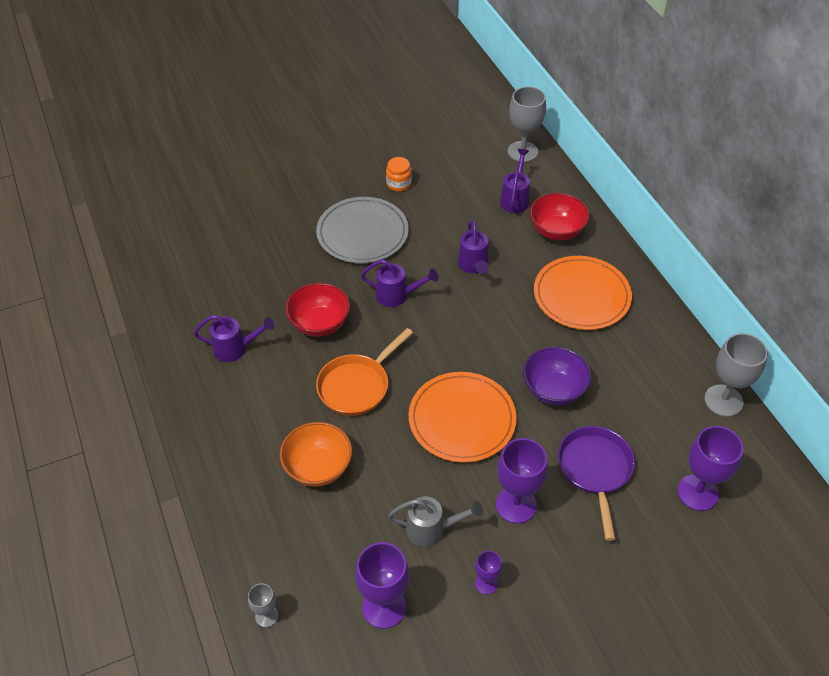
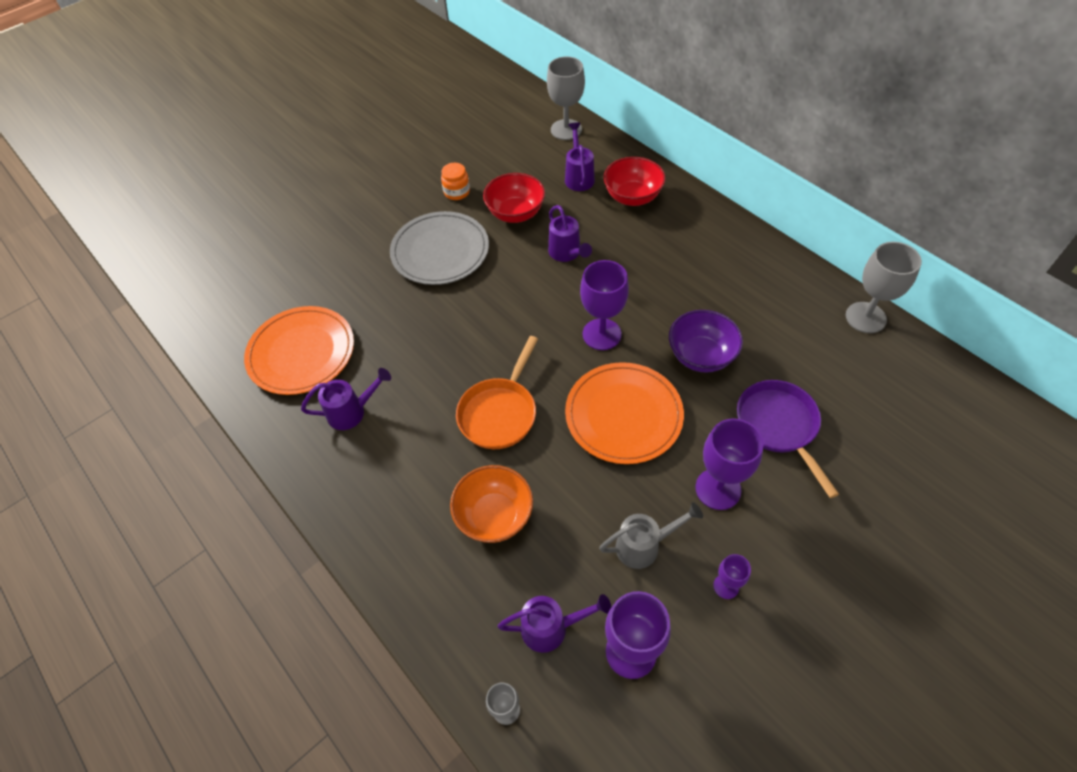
camera: 15 degrees left, 5 degrees up
red bowl [285,283,350,337] -> red bowl moved to [483,173,545,223]
purple watering can [361,259,438,307] -> purple watering can moved to [498,594,611,653]
orange plate [534,256,632,330] -> orange plate moved to [244,306,354,395]
purple goblet [677,426,743,511] -> purple goblet moved to [580,260,629,350]

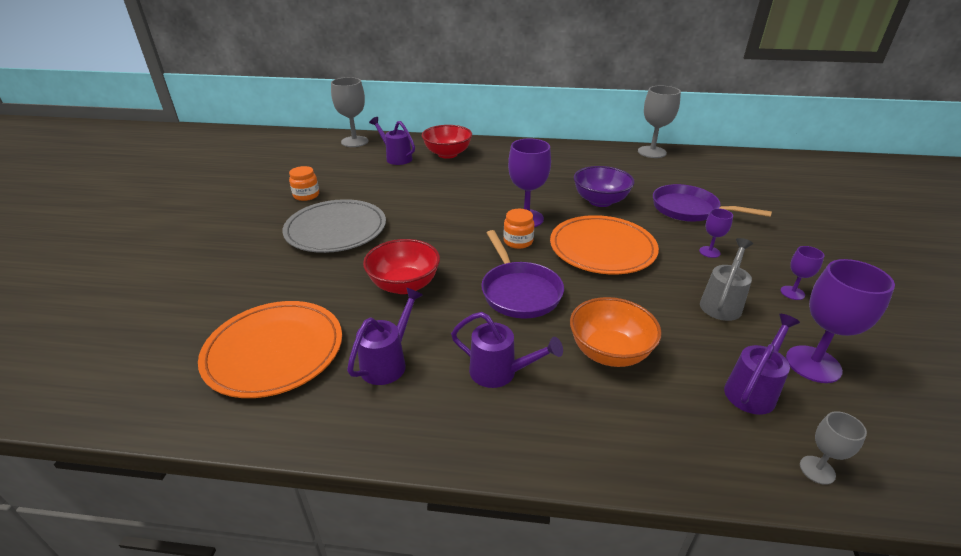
camera: 45 degrees left, 20 degrees down
orange pan [456,336,538,449] -> purple pan [481,230,564,319]
red bowl [483,173,545,223] -> red bowl moved to [363,239,440,294]
purple watering can [548,205,592,262] -> purple watering can moved to [451,312,563,388]
purple goblet [696,418,764,510] -> purple goblet [699,208,733,258], size x0.52
none -> orange jar [504,209,534,249]

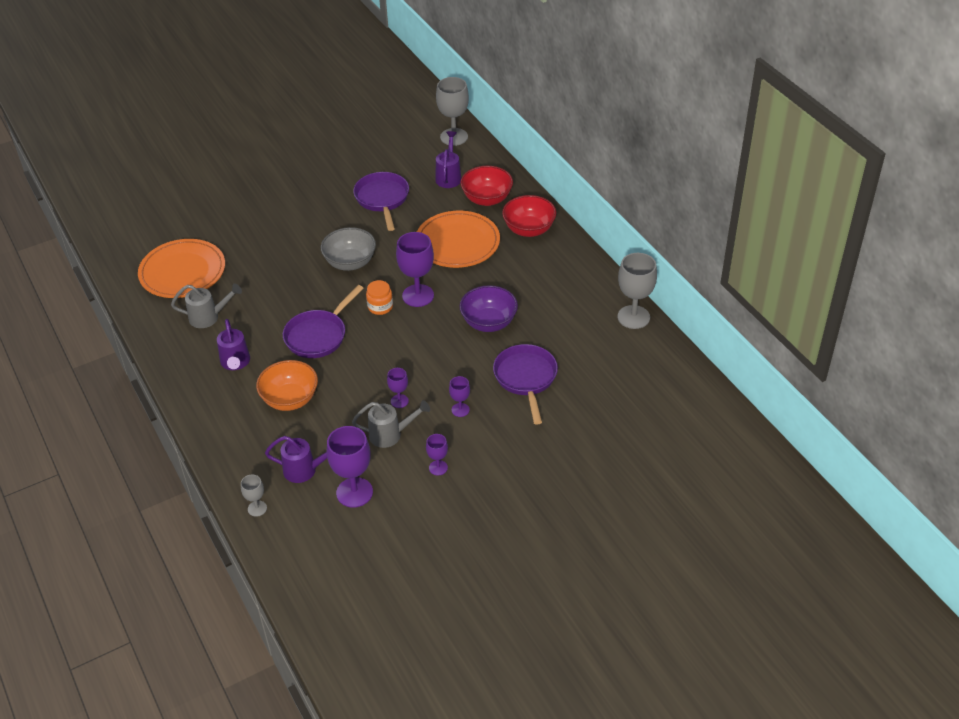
camera: 55 degrees right, 10 degrees up
grey plate [282,199,386,253] -> none
orange jar [289,166,319,201] -> none
purple watering can [347,288,423,385] -> grey watering can [171,284,242,328]
red bowl [363,239,440,294] -> red bowl moved to [502,195,556,237]
orange plate [550,215,659,274] -> orange plate moved to [417,211,500,268]
none -> grey bowl [321,227,376,271]
none -> purple pan [353,172,409,231]
none -> purple goblet [387,368,409,408]

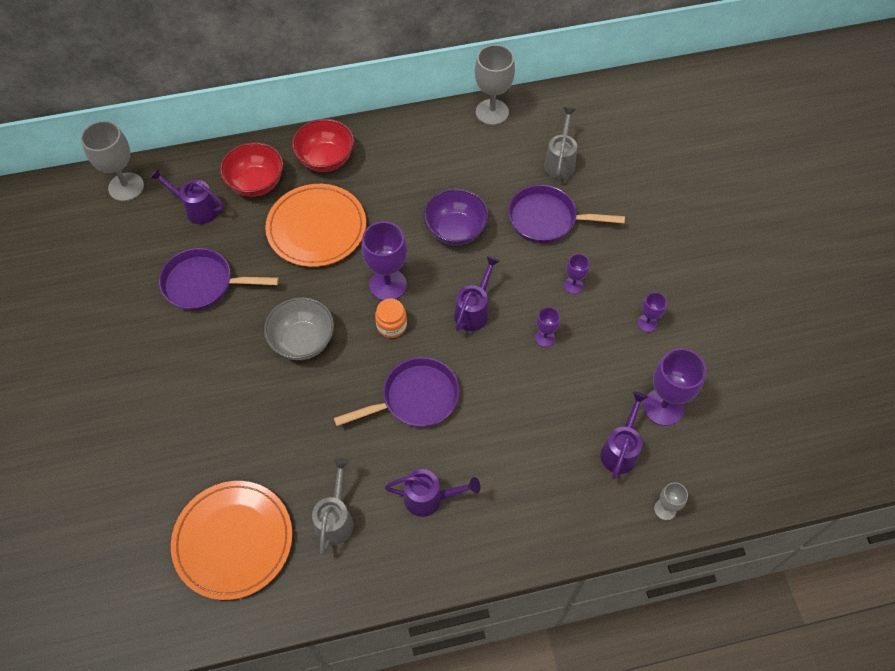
camera: 75 degrees left, 15 degrees up
orange bowl [256,360,318,411] -> none
purple pan [283,285,364,358] -> purple pan turned 75 degrees counterclockwise [334,357,459,427]
grey watering can [352,400,430,448] -> grey watering can moved to [544,108,577,179]
none -> purple watering can [454,256,500,331]

